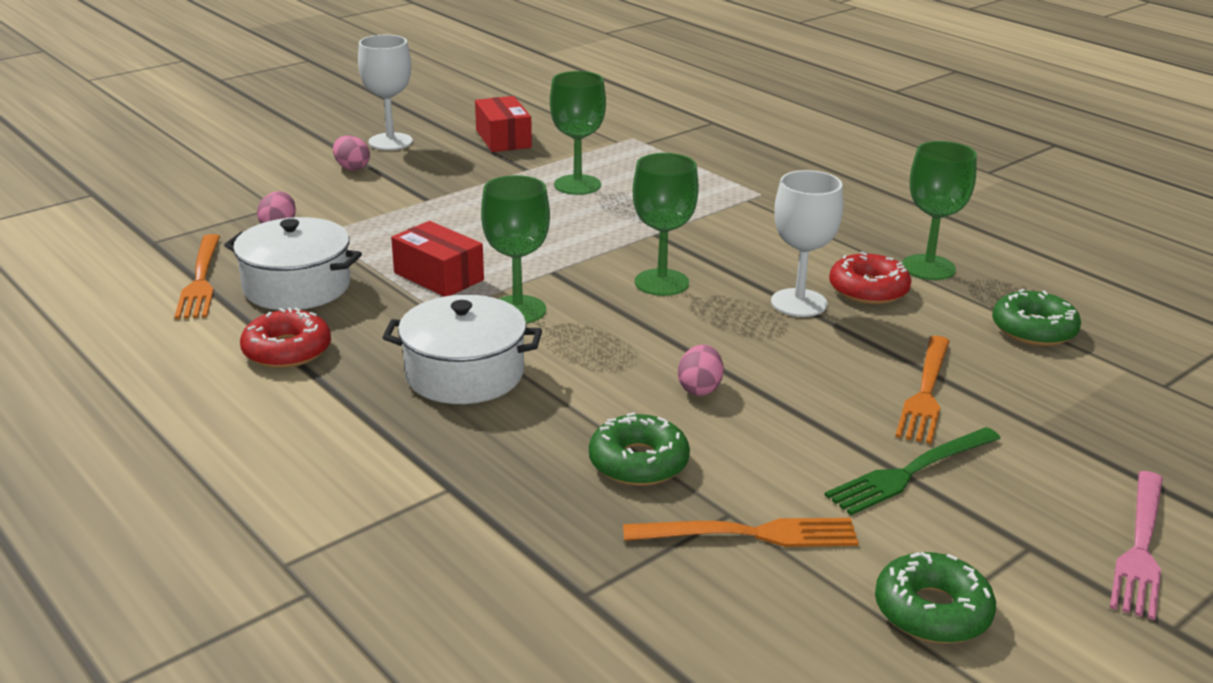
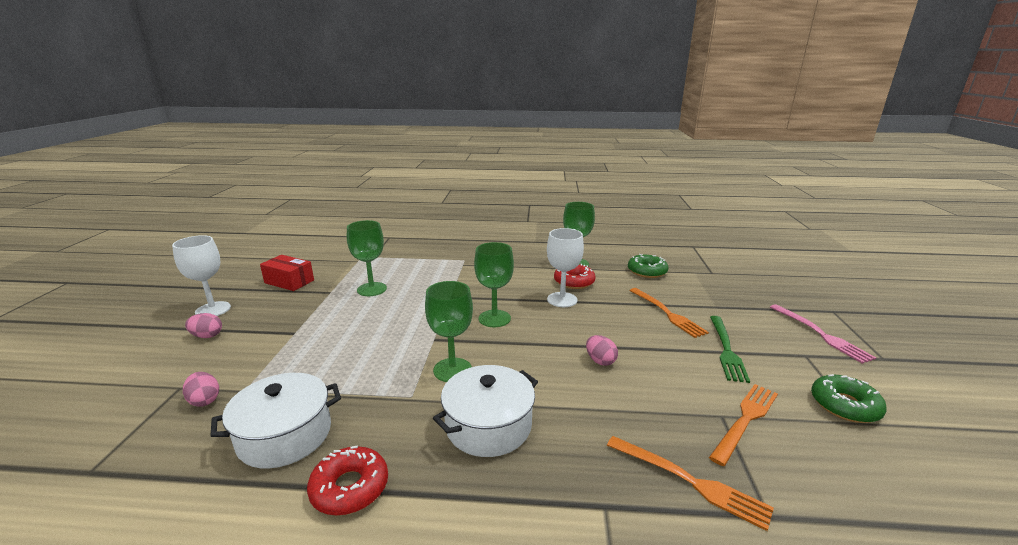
camera: 45 degrees left, 5 degrees down
orange fork [175,234,220,319] -> orange fork moved to [607,436,774,531]
red box [391,221,484,297] -> none
green donut [589,412,690,486] -> none

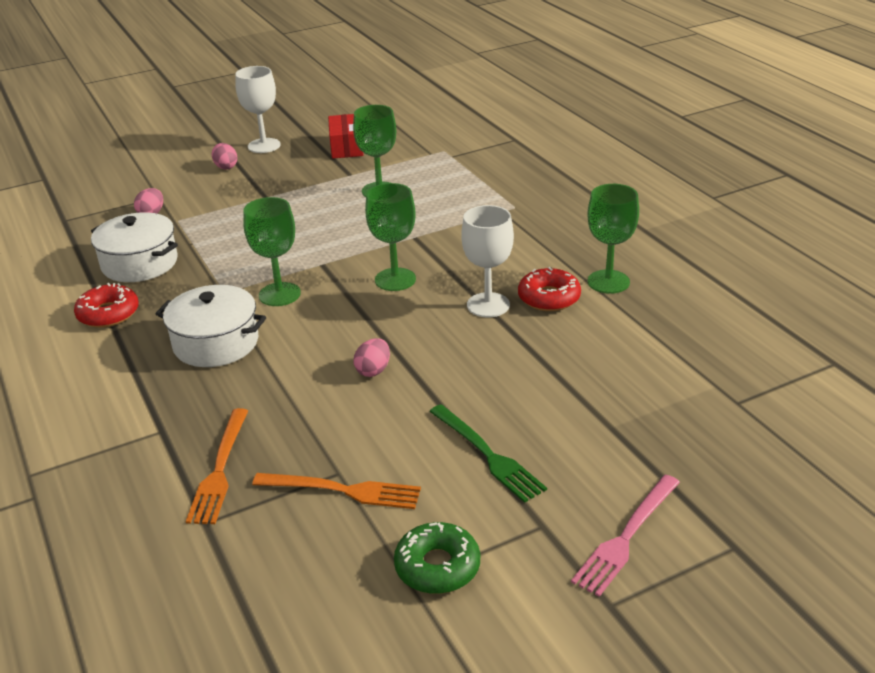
camera: 60 degrees right, 10 degrees up
green donut [628,254,668,278] -> none
orange fork [629,288,709,338] -> none
green fork [710,316,750,383] -> green fork turned 105 degrees counterclockwise [429,404,547,503]

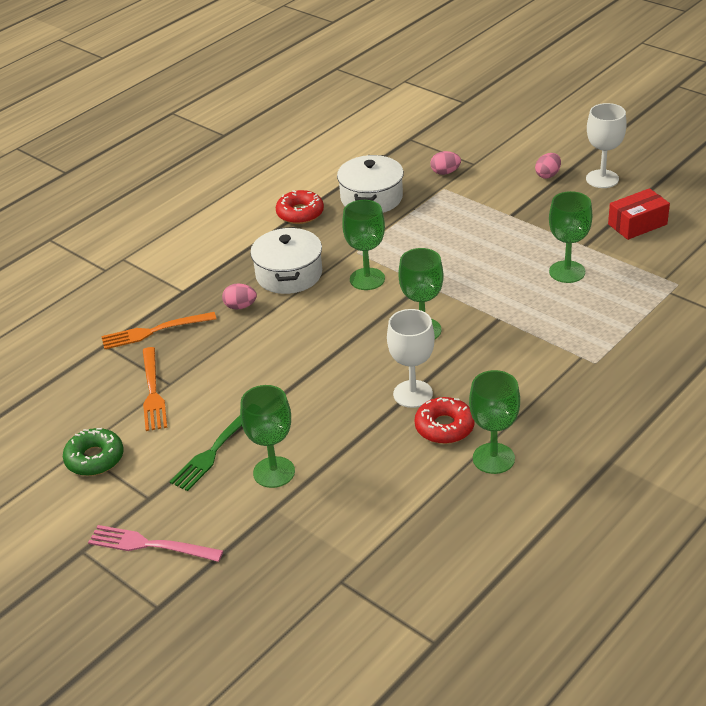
camera: 70 degrees right, 5 degrees up
pink egg [354,338,390,377] -> pink egg moved to [222,283,257,310]
none -> green goblet [240,385,295,488]

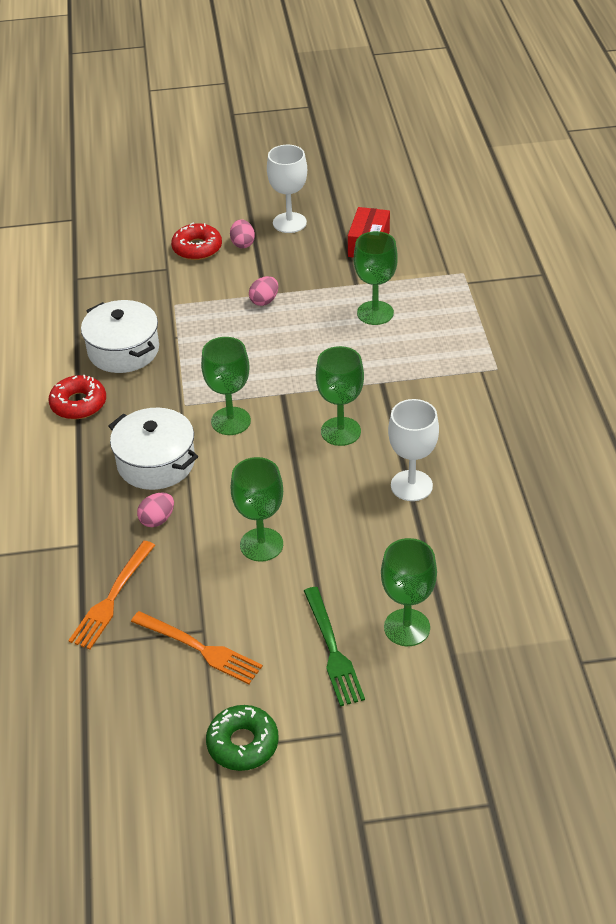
camera: 50 degrees left, 5 degrees up
pink fork [88,525,223,562] -> none
red donut [414,397,475,444] -> red donut moved to [171,222,222,260]
pink egg [430,151,461,175] -> pink egg moved to [249,276,278,306]
green goblet [469,370,520,474] -> green goblet moved to [231,457,283,562]

